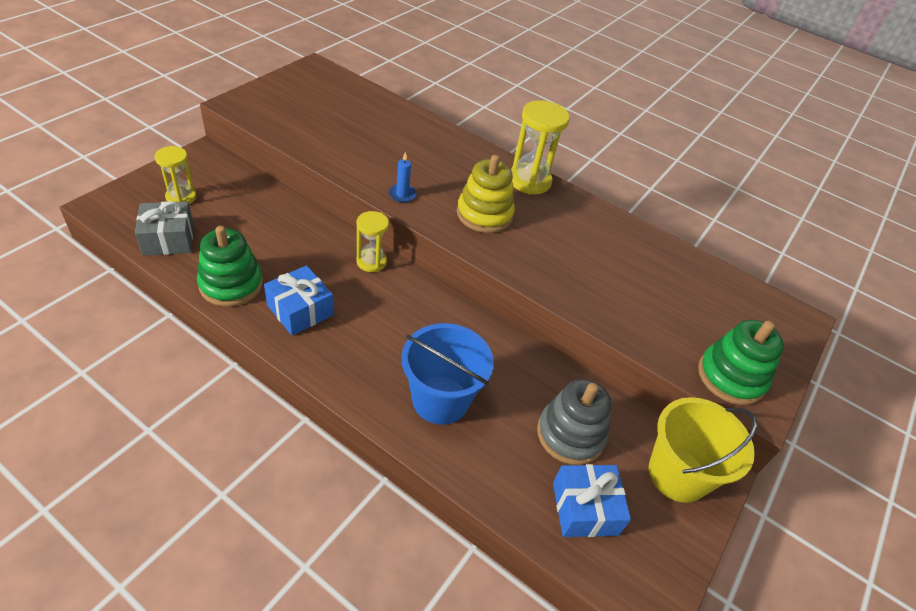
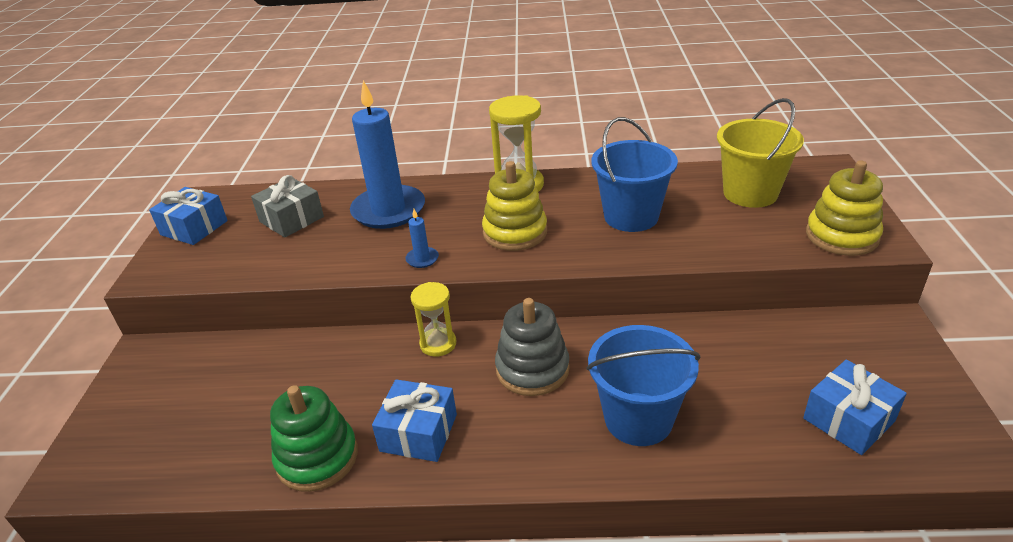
camera: 25 degrees left, 10 degrees down
grey gift [135,201,194,256] -> grey gift moved to [251,175,324,238]
yellow hourglass [154,146,197,204] -> none
grey stacking toy [537,379,611,465] -> grey stacking toy moved to [495,298,570,396]
yellow bucket [649,397,757,503] -> yellow bucket moved to [717,98,804,208]
green stacking toy [698,320,784,405] -> yellow stacking toy [806,160,883,256]
none -> blue gift [149,187,228,245]
none -> blue candle [350,80,425,229]
none -> blue bucket [591,117,678,232]

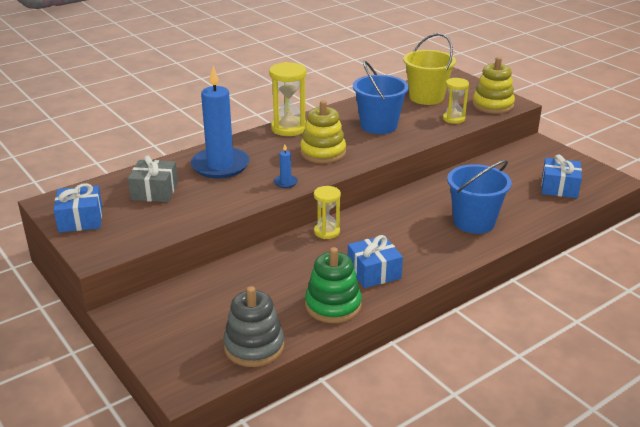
camera: 40 degrees left, 5 degrees down
grey stacking toy [495,298,570,396] -> grey stacking toy moved to [223,286,284,367]
none -> yellow hourglass [443,78,469,124]

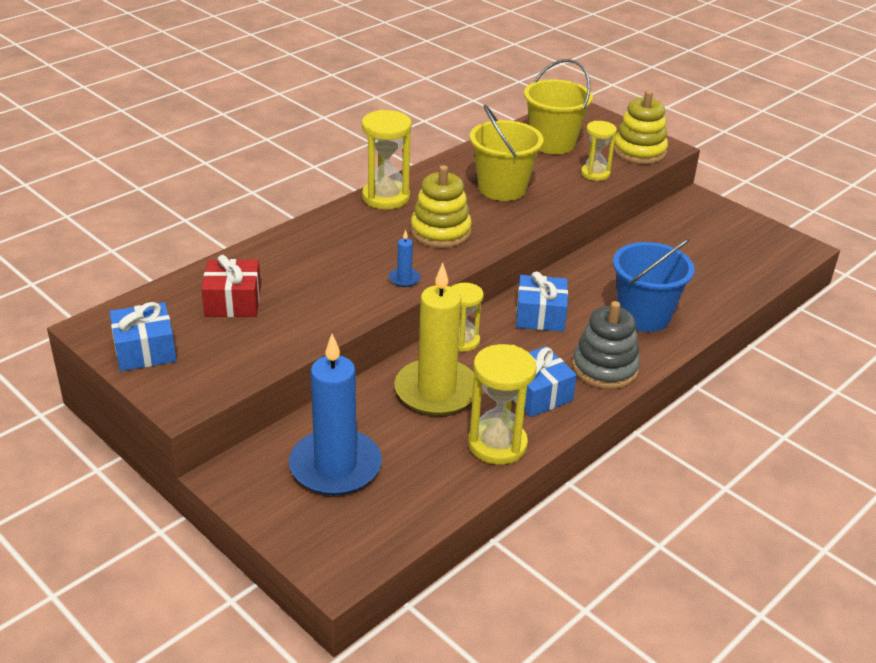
camera: 10 degrees left, 5 degrees up
grey gift [128,155,178,202] -> red gift [201,255,261,317]
blue candle [191,66,250,179] -> blue candle moved to [289,334,382,495]
grey stacking toy [223,286,284,367] -> grey stacking toy moved to [572,301,640,389]
green stacking toy [305,247,362,323] -> yellow hourglass [468,344,537,465]
blue bucket [353,61,409,134] -> yellow bucket [470,105,543,201]
blue gift [541,154,582,198] -> blue gift moved to [516,272,568,332]
none -> yellow candle [395,263,474,415]

